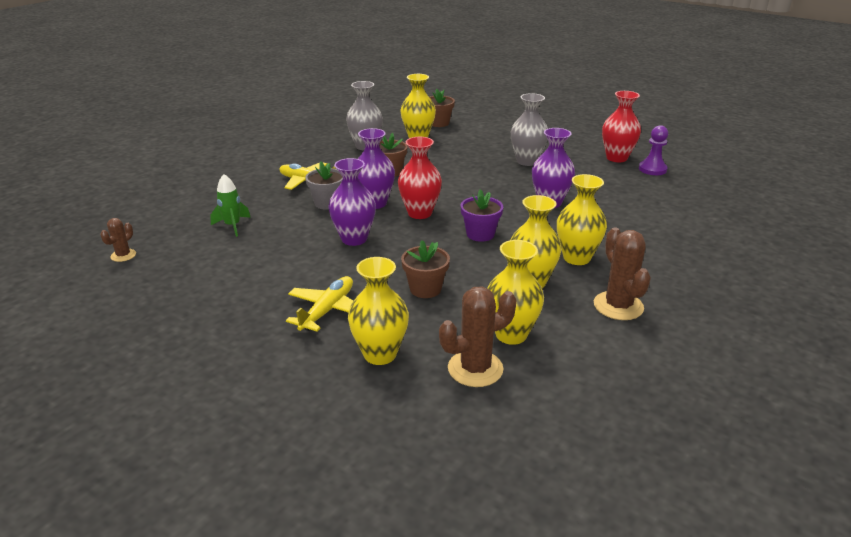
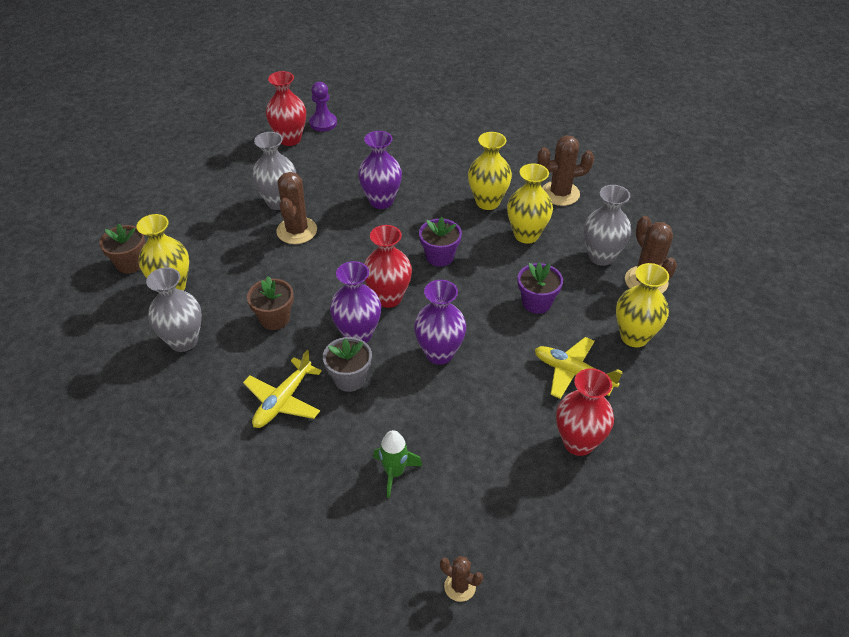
camera: 85 degrees left, 15 degrees up
brown flower pot [401,240,450,298] -> purple flower pot [518,263,563,314]
yellow vase [487,240,544,345] -> grey vase [584,185,631,266]
none -> brown cactus [276,172,317,244]
none -> red vase [556,368,614,456]

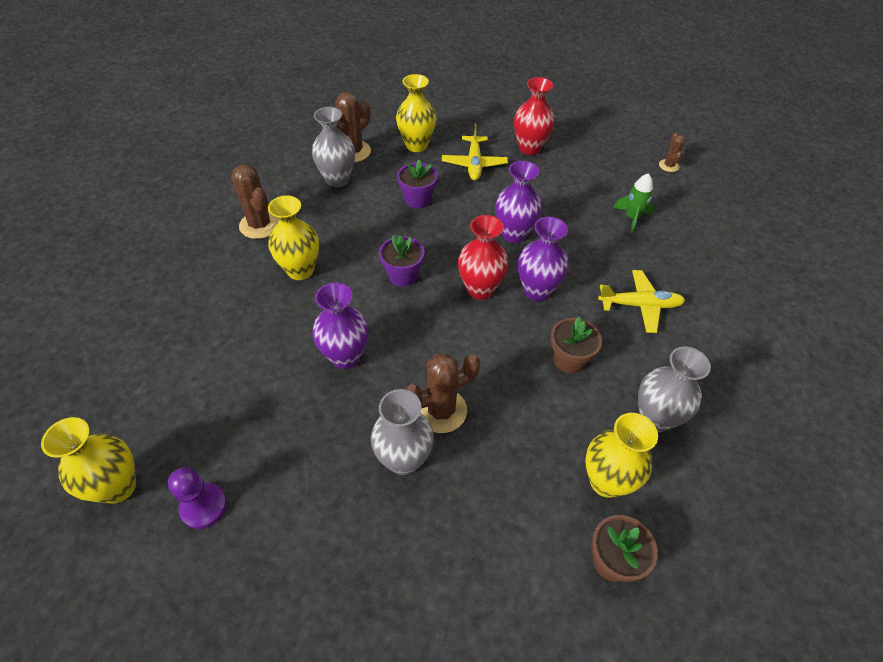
camera: 120 degrees left, 5 degrees up
red vase [266,71,306,146] -> none
grey flower pot [323,337,372,392] -> none
yellow vase [507,164,553,244] -> yellow vase moved to [41,417,136,504]

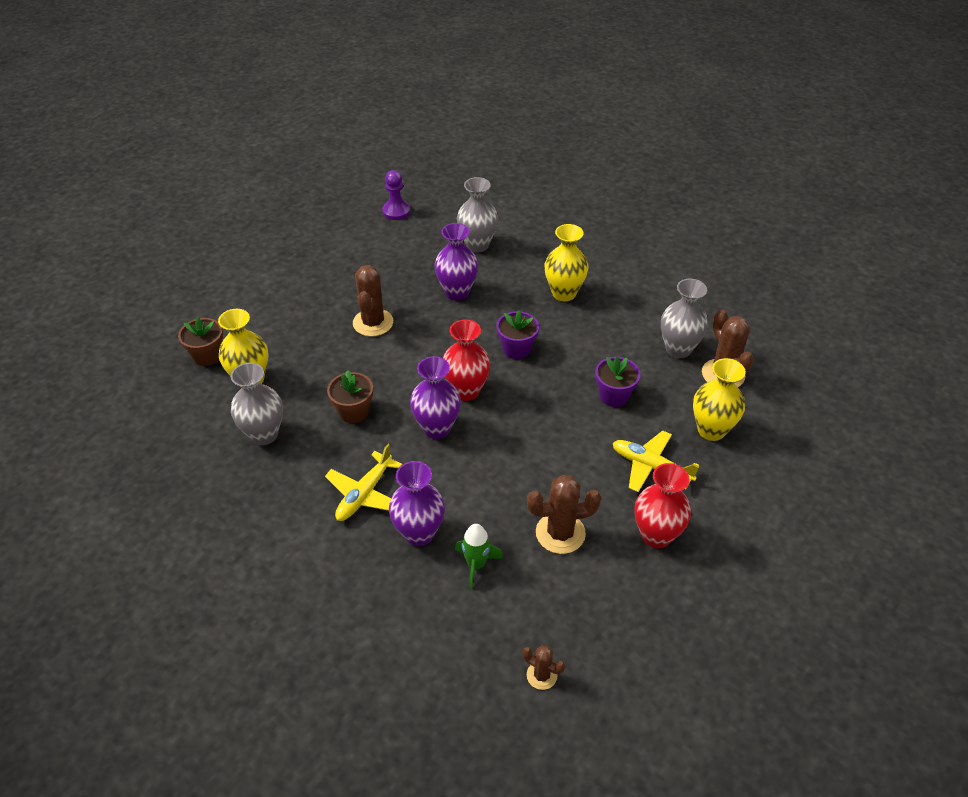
camera: 120 degrees right, 5 degrees down
yellow vase [41,417,136,504] -> none
brown cactus [231,164,279,239] -> brown cactus moved to [527,475,601,554]
grey vase [371,389,434,475] -> grey vase moved to [457,177,498,252]
purple vase [495,161,542,243] -> purple vase moved to [389,461,445,546]

